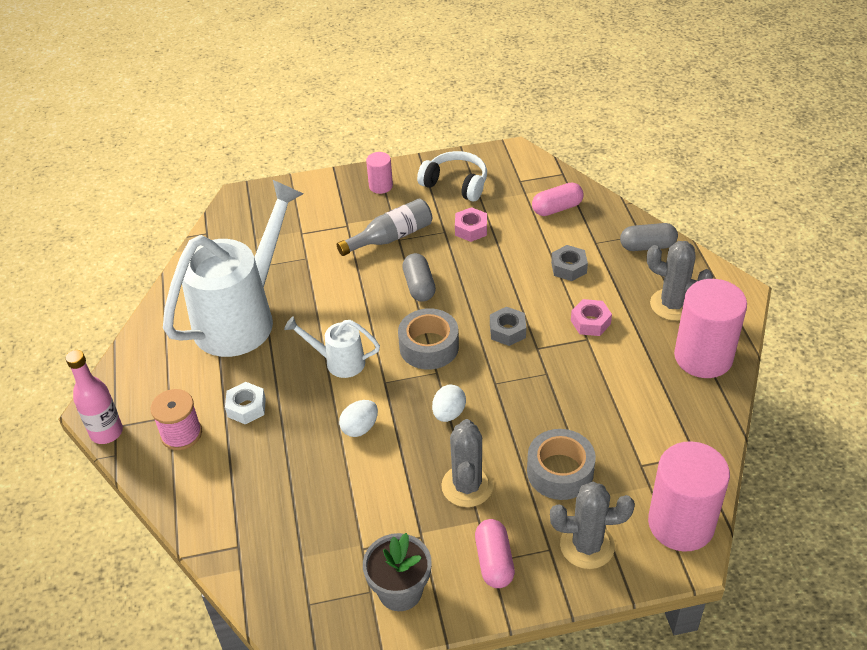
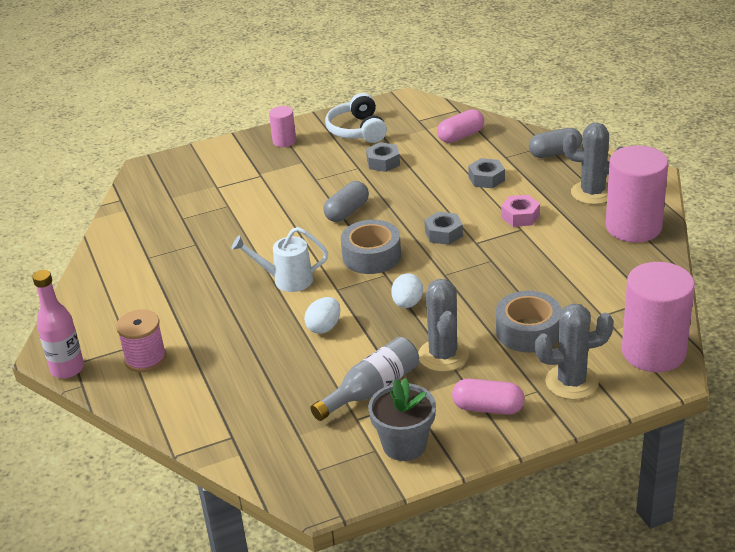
camera: 10 degrees left, 10 degrees down
white watering can [163,180,303,357] -> none
white nut [225,382,266,425] -> none
grey bottle [337,198,432,256] -> grey bottle moved to [311,337,419,421]
grey capsule [402,253,436,302] -> grey capsule turned 60 degrees clockwise [323,181,369,222]
white headphones [417,151,487,201] -> white headphones turned 120 degrees counterclockwise [325,93,387,143]
pink nut [455,207,487,242] -> grey nut [366,142,400,172]
pink capsule [475,519,515,588] -> pink capsule turned 60 degrees counterclockwise [452,379,524,415]

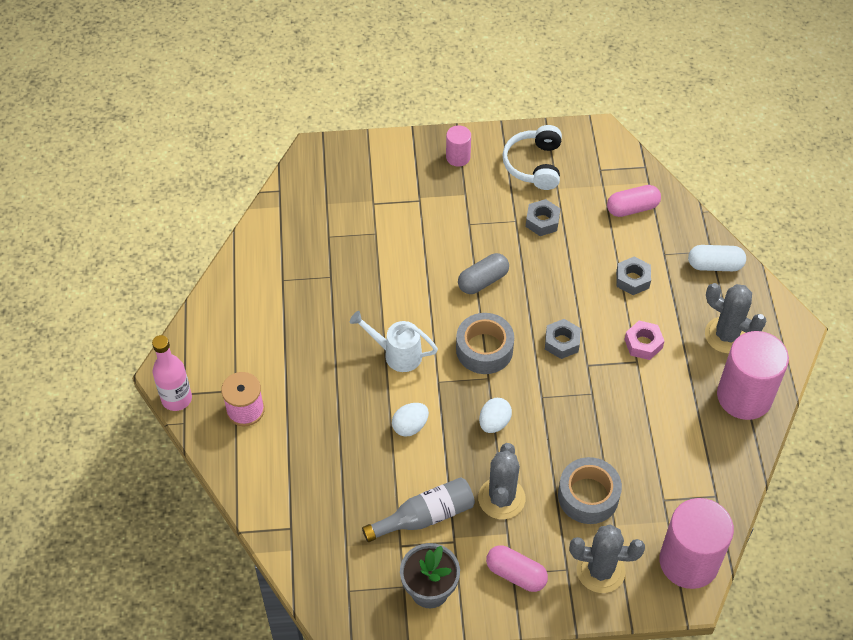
camera: 15 degrees right, 20 degrees up
grey capsule [529,128,582,158] -> white capsule [688,245,746,271]

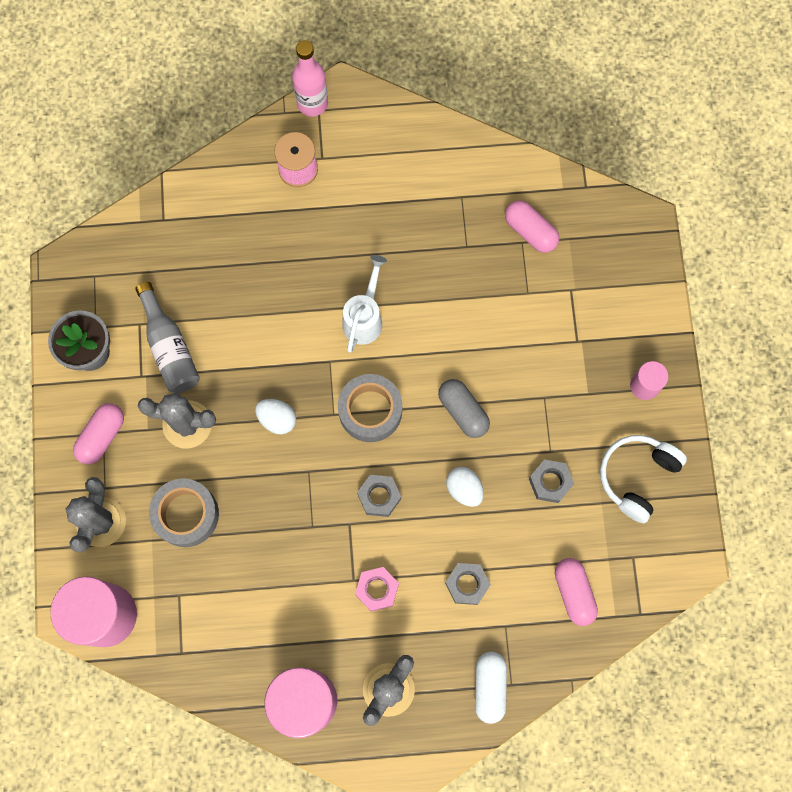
camera: 90 degrees right, 20 degrees up
white egg [392,403,429,437] -> white egg moved to [446,467,484,507]
white headphones [502,125,562,190] -> white headphones turned 60 degrees counterclockwise [600,435,687,523]
none -> pink capsule [505,200,559,253]

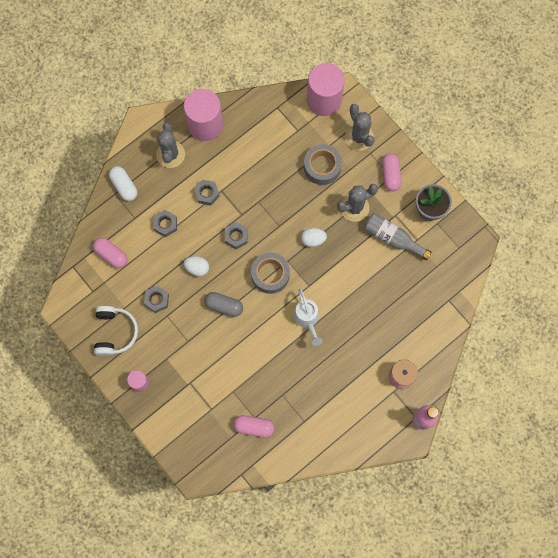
camera: 145 degrees right, 0 degrees up
pink nut [355,567,399,612] -> grey nut [194,180,220,206]

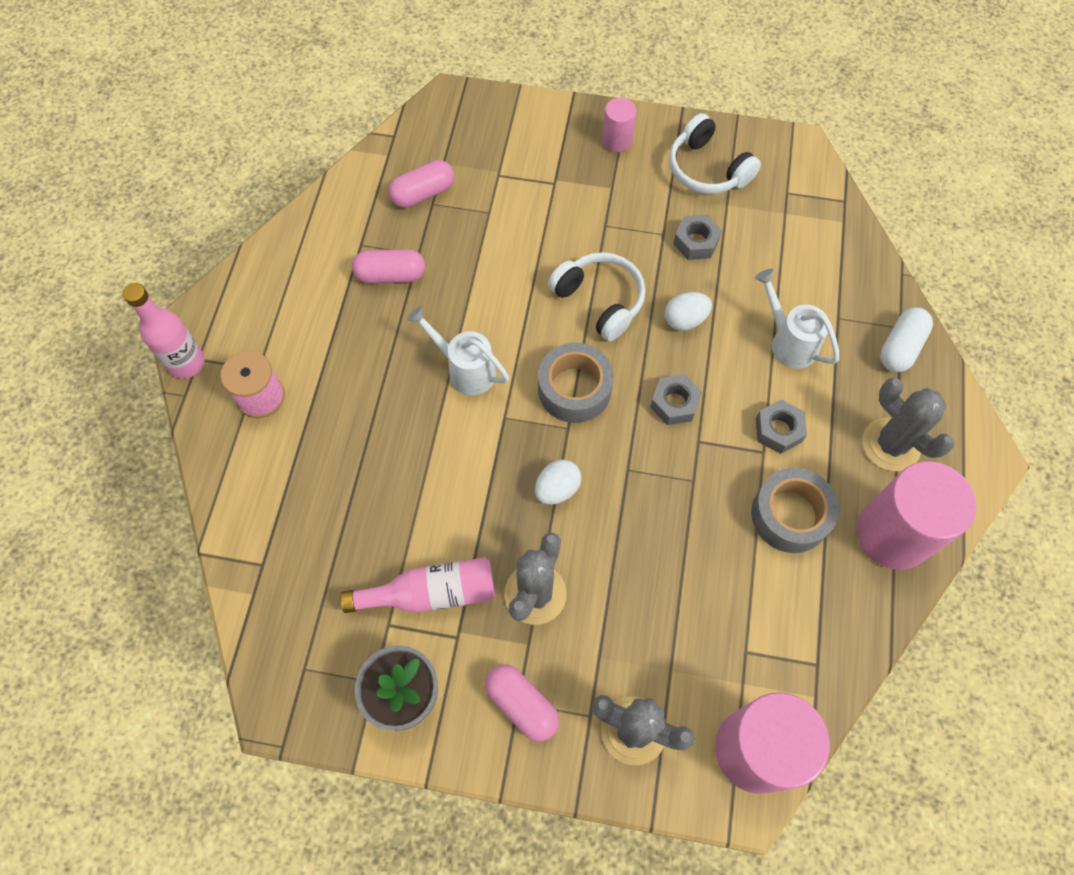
camera: 140 degrees right, 10 degrees down
pink capsule [93,238,128,268] -> pink capsule moved to [352,249,425,283]
white capsule [109,166,137,201] -> white capsule turned 75 degrees counterclockwise [880,307,933,372]
grey nut [153,210,177,237] -> white watering can [755,269,839,369]
grey capsule [204,292,243,317] -> white headphones [548,252,645,341]
grey tape [304,144,342,185] -> grey tape moved to [751,468,839,553]
grey bottle [364,213,431,260] -> pink bottle [341,557,495,613]

